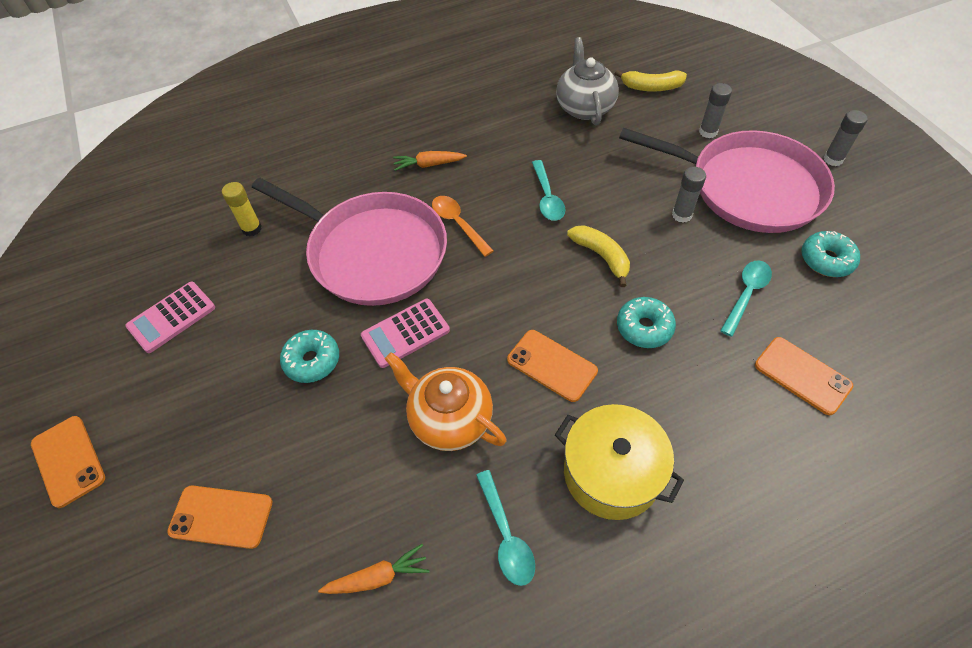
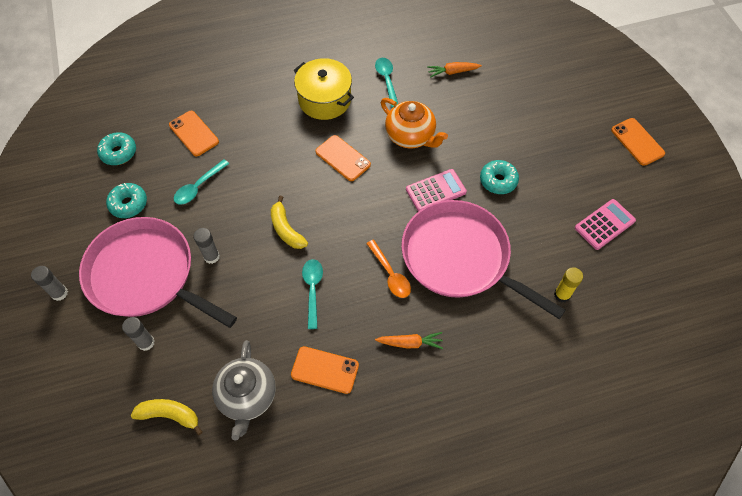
camera: 175 degrees left, 5 degrees up
orange phone [167,485,273,549] -> orange phone moved to [291,346,359,394]
turquoise donut [617,297,676,348] -> turquoise donut moved to [97,132,136,165]

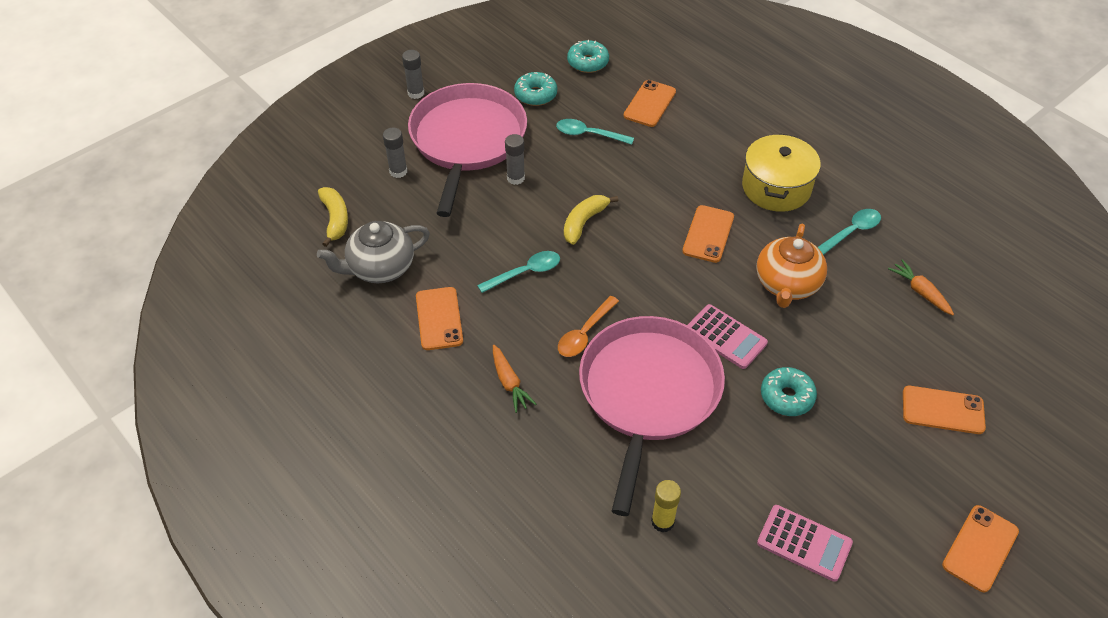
camera: 65 degrees right, 10 degrees down
none -> orange phone [903,386,986,434]

